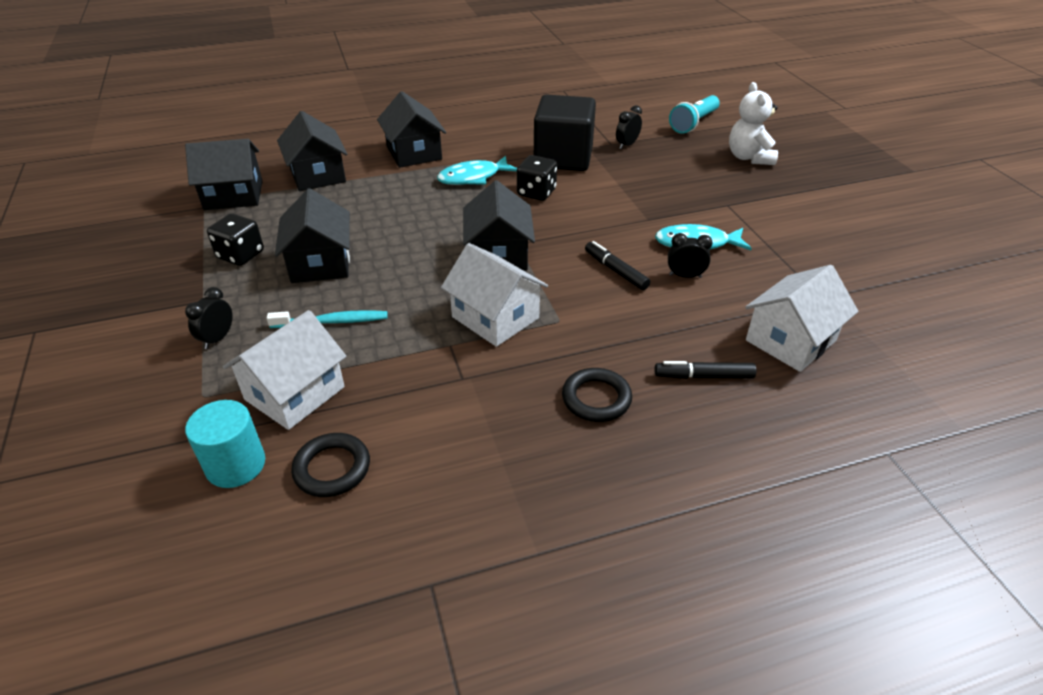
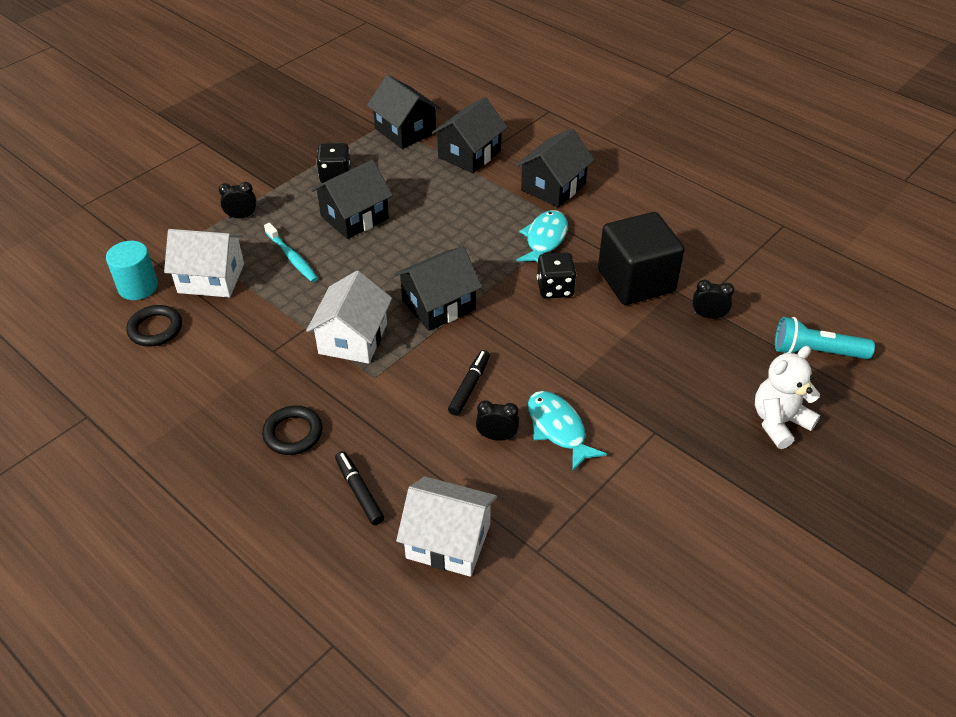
camera: 60 degrees right, 5 degrees up
turquoise fish [437,156,517,185] -> turquoise fish turned 75 degrees clockwise [517,210,568,263]
black clock [668,233,713,278] -> black clock turned 60 degrees counterclockwise [476,400,519,441]

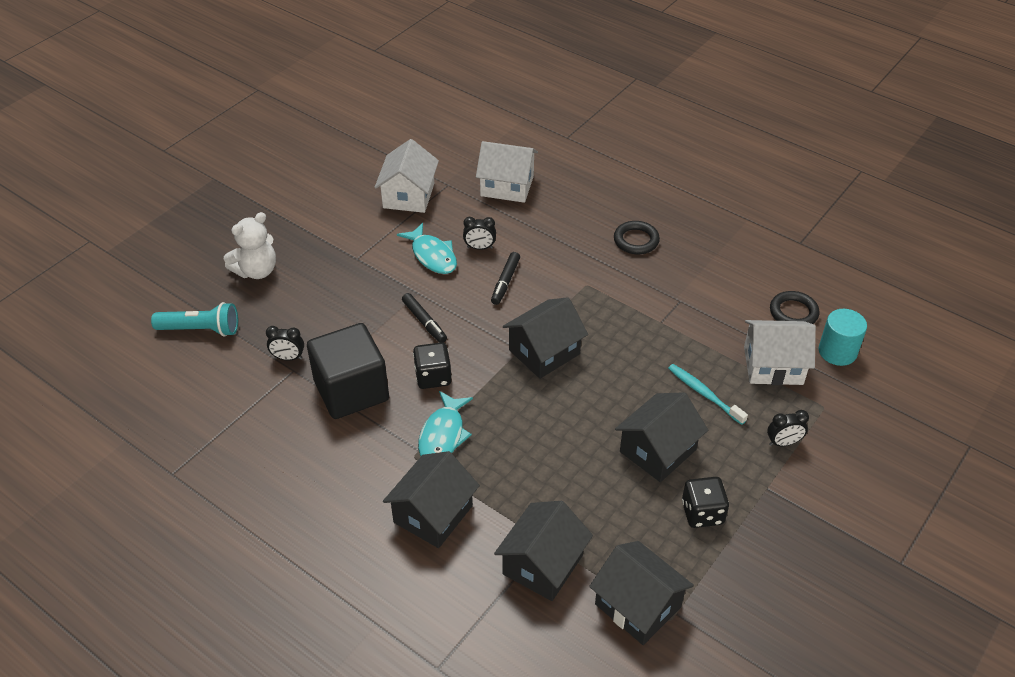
camera: 175 degrees right, 0 degrees up
white house [306,271,392,364] -> white house moved to [374,139,439,213]
black marker [335,451,384,525] -> black marker moved to [402,293,447,343]

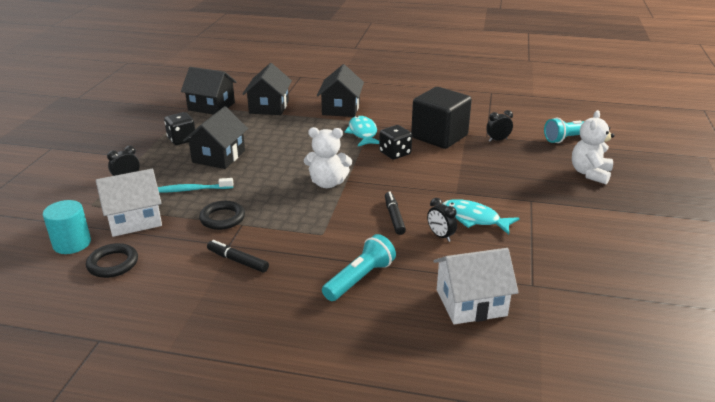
camera: 155 degrees right, 15 degrees down
white house [374,139,439,213] -> none
black marker [402,293,447,343] -> black marker moved to [207,240,269,272]
black clock [463,217,496,250] -> black clock turned 105 degrees counterclockwise [427,198,457,242]
black house [503,297,588,379] -> white teddy bear [304,127,352,188]
black ring [614,221,660,254] -> black ring moved to [199,201,245,230]
turquoise toothbrush [668,364,748,425] -> turquoise toothbrush turned 150 degrees clockwise [158,178,233,193]
none -> turquoise flashlight [322,234,396,301]

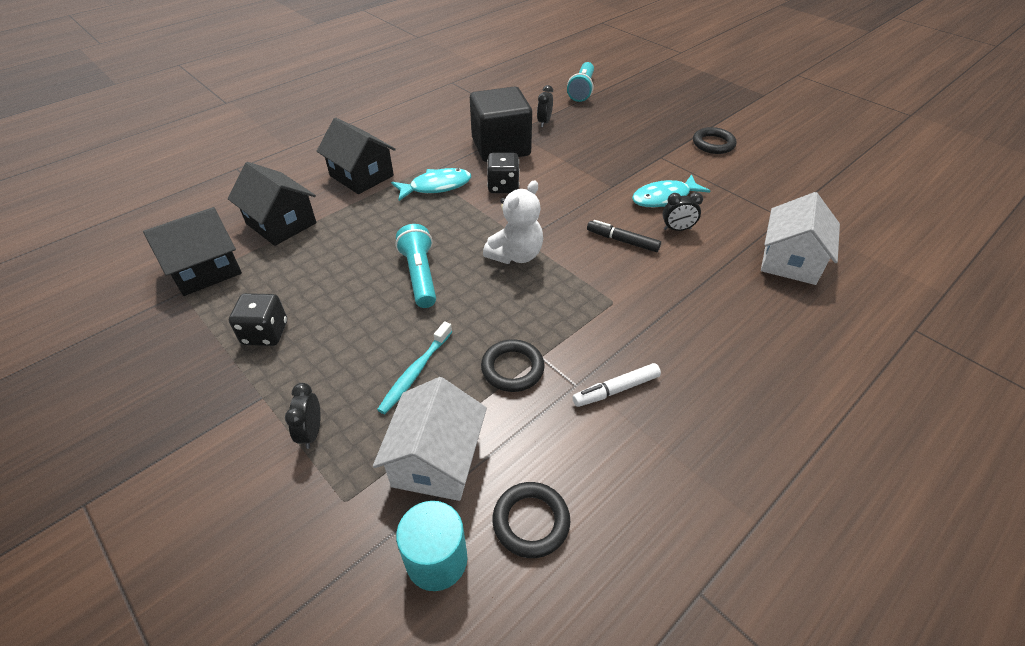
camera: 55 degrees left, 15 degrees up
black house [183,106,248,169] -> none
black marker [207,240,269,272] -> white marker [572,363,661,407]
turquoise flashlight [322,234,396,301] -> turquoise flashlight moved to [395,224,436,308]
turquoise fish [344,116,379,146] -> turquoise fish turned 135 degrees clockwise [391,168,471,201]
white teddy bear [572,110,614,184] -> none
none -> black ring [693,127,736,154]

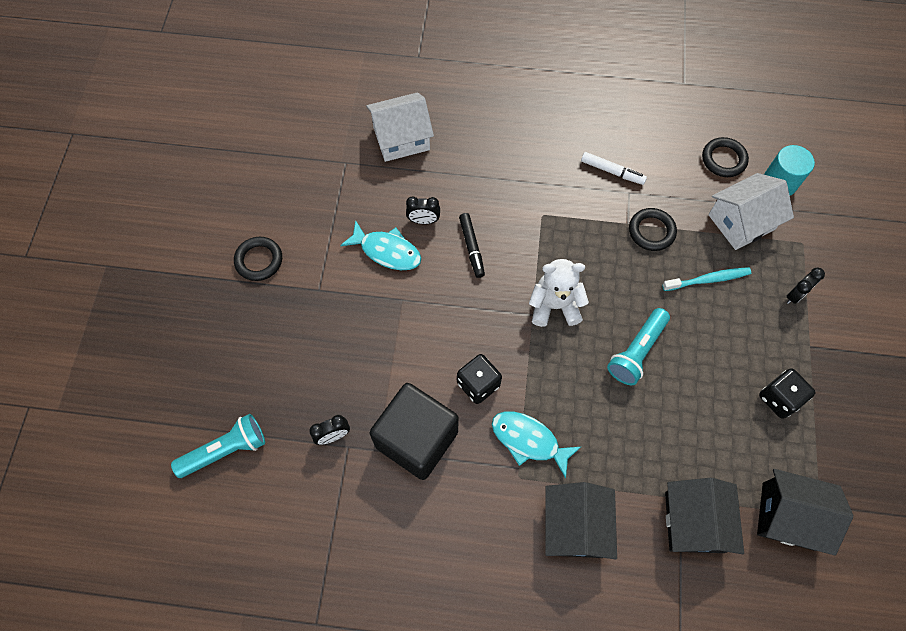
camera: 130 degrees left, 20 degrees up
black clock [663,192,703,231] -> black clock turned 135 degrees clockwise [406,196,440,224]

